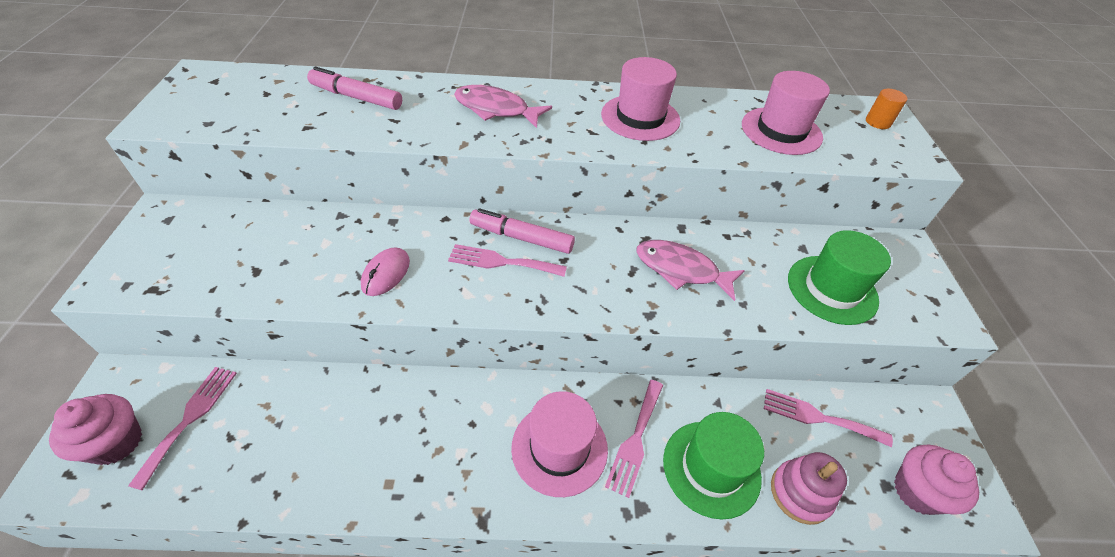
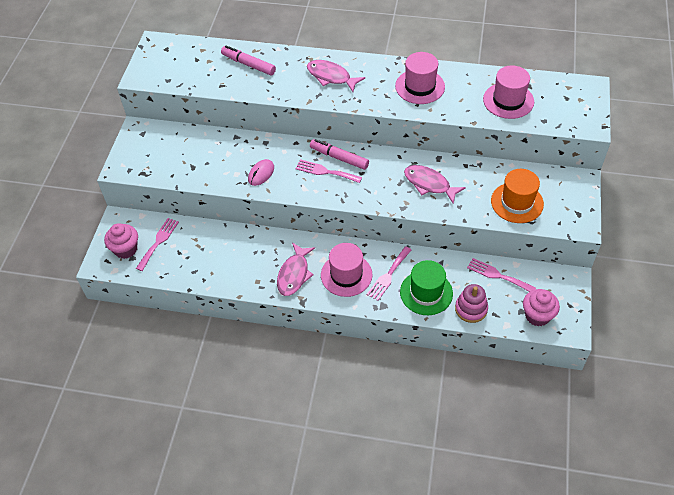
camera: 15 degrees right, 5 degrees up
green hat [788,230,891,325] -> orange hat [491,169,544,223]
orange cylinder [866,89,907,129] -> none
none -> pink fish [277,243,315,296]

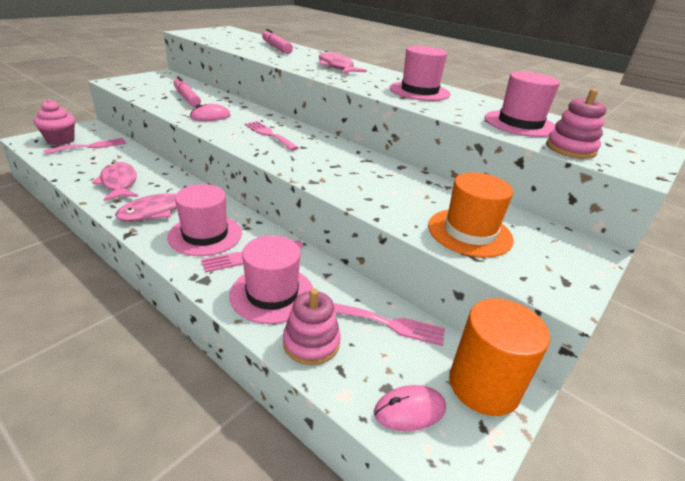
camera: 25 degrees right, 20 degrees down
pink marker [310,139,369,170] -> pink marker moved to [173,76,201,107]
green hat [400,260,453,315] -> pink hat [229,235,313,324]
pink fish [404,165,466,203] -> pink fish moved to [92,162,138,201]
pink fork [467,258,536,292] -> pink fork turned 135 degrees clockwise [333,303,445,346]
pink cupcake [523,289,560,326] -> pink mouse [374,385,446,431]
none -> orange cylinder [449,298,550,416]
none -> pink stacking toy [546,89,606,159]

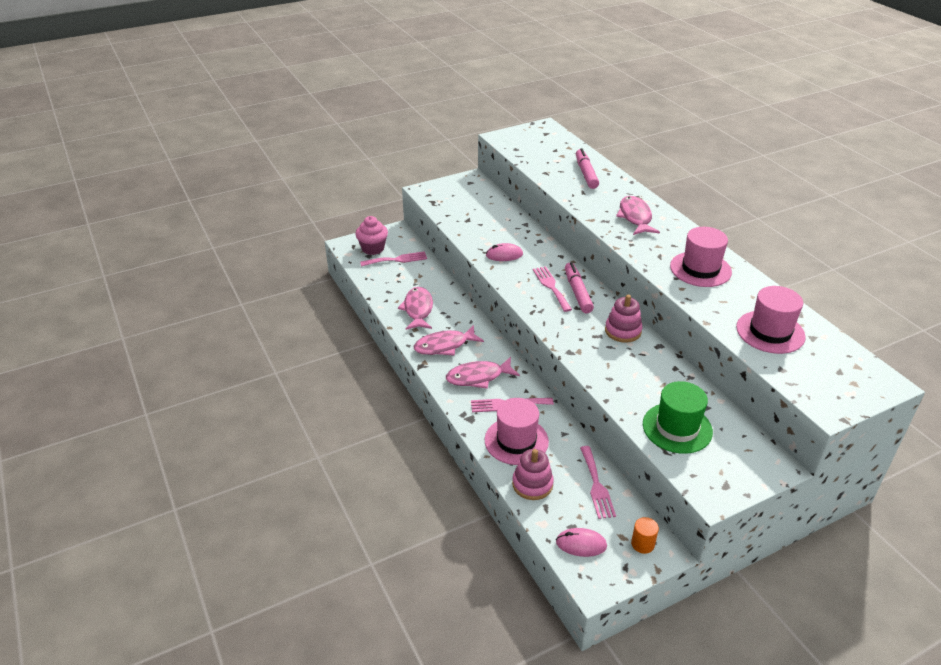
camera: 25 degrees right, 5 degrees up
pink hat [167,184,242,256] -> pink fish [446,357,520,389]
pink marker [173,76,201,107] -> pink marker moved to [565,262,594,313]
pink fork [333,303,445,346] -> pink fork turned 45 degrees clockwise [580,446,616,519]
orange hat [428,172,514,258] -> green hat [643,381,713,454]
orange cylinder [449,298,550,416] -> orange cylinder [631,517,659,554], size x0.46
pink stacking toy [546,89,606,159] -> pink stacking toy moved to [605,295,642,343]

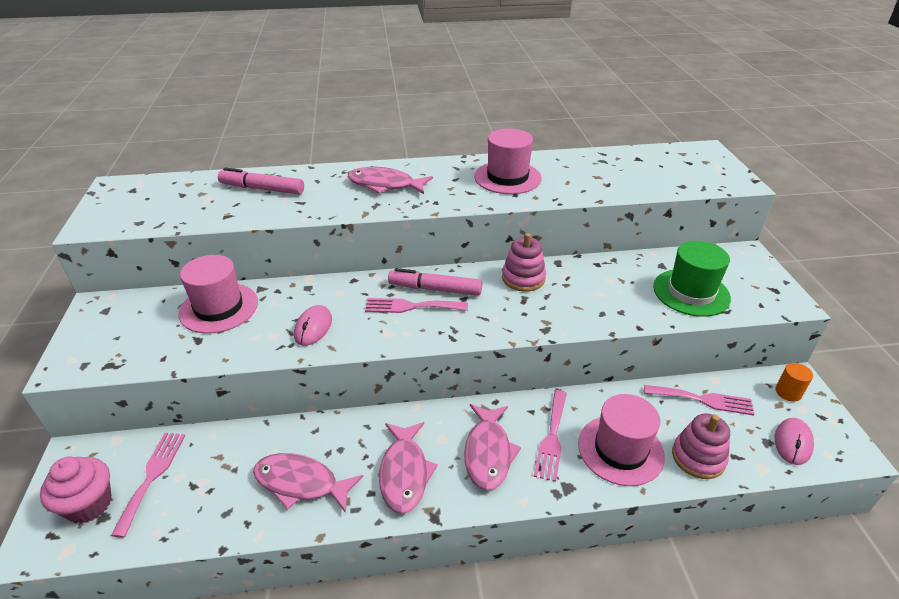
camera: 70 degrees left, 0 degrees up
pink hat [736,286,806,354] -> pink hat moved to [179,255,258,334]

